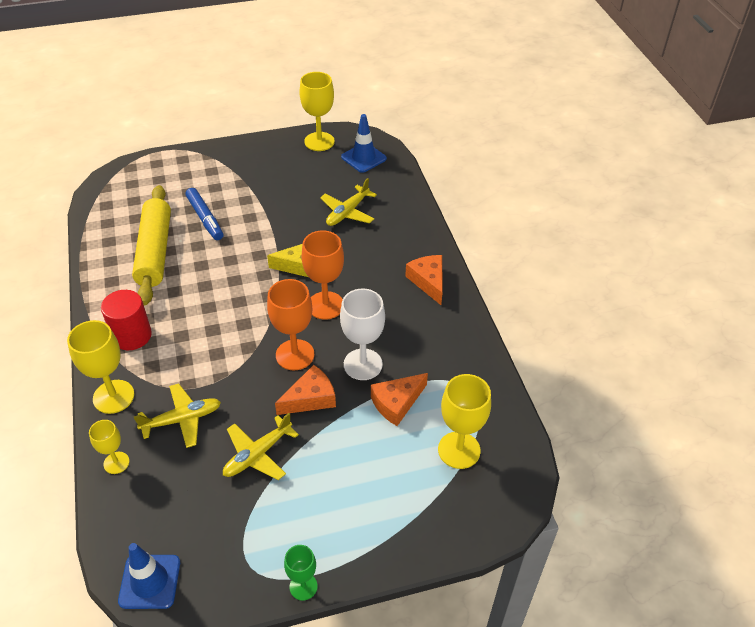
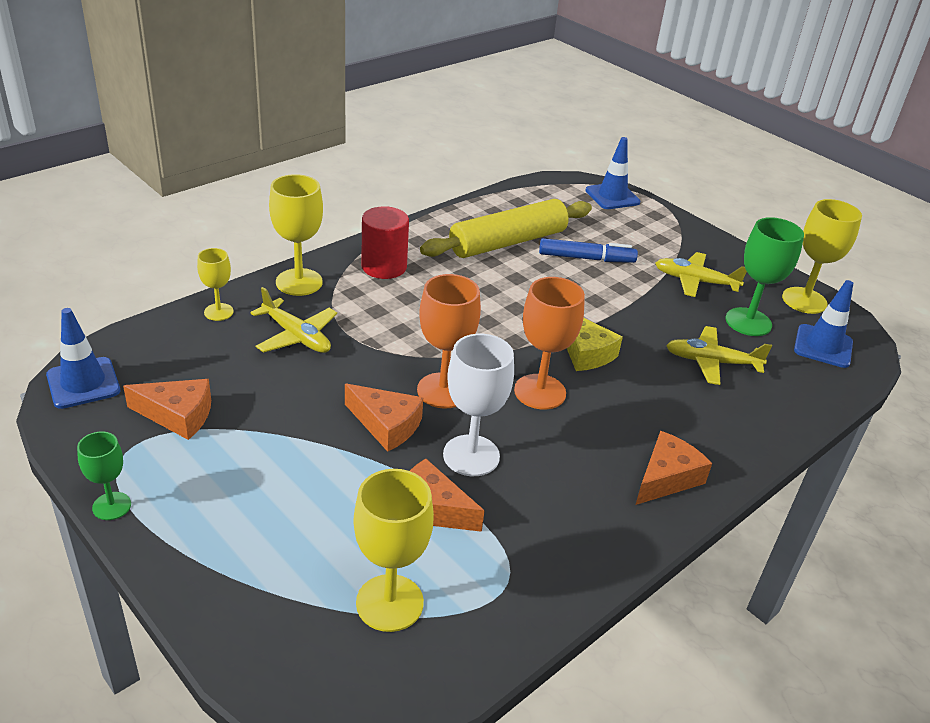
camera: 60 degrees right, 10 degrees down
blue marker [186,188,224,240] -> blue marker turned 120 degrees counterclockwise [539,238,638,263]
yellow plane [223,413,299,480] -> yellow plane moved to [655,252,747,297]
none -> orange cheese [123,379,211,440]
none -> blue traffic cone [585,137,641,209]
none -> green goblet [726,217,804,336]

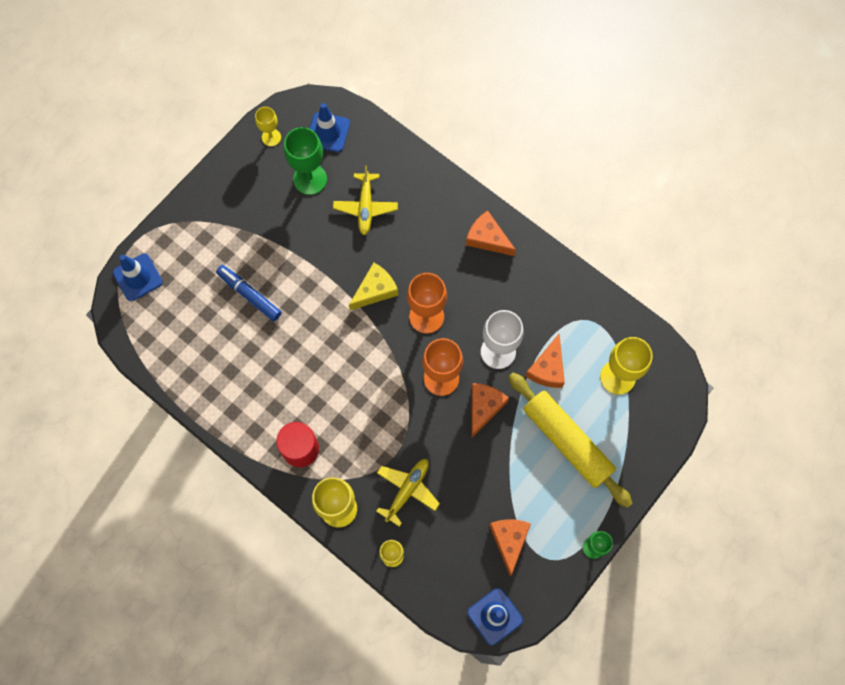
camera: 95 degrees left, 35 degrees up
yellow rolling pin [420,199,592,258] -> yellow rolling pin moved to [508,372,632,508]
blue marker [539,238,638,263] -> blue marker turned 45 degrees counterclockwise [216,265,281,321]
yellow plane [655,252,747,297] -> none
yellow goblet [782,199,862,314] -> yellow goblet [255,107,281,147], size x0.59

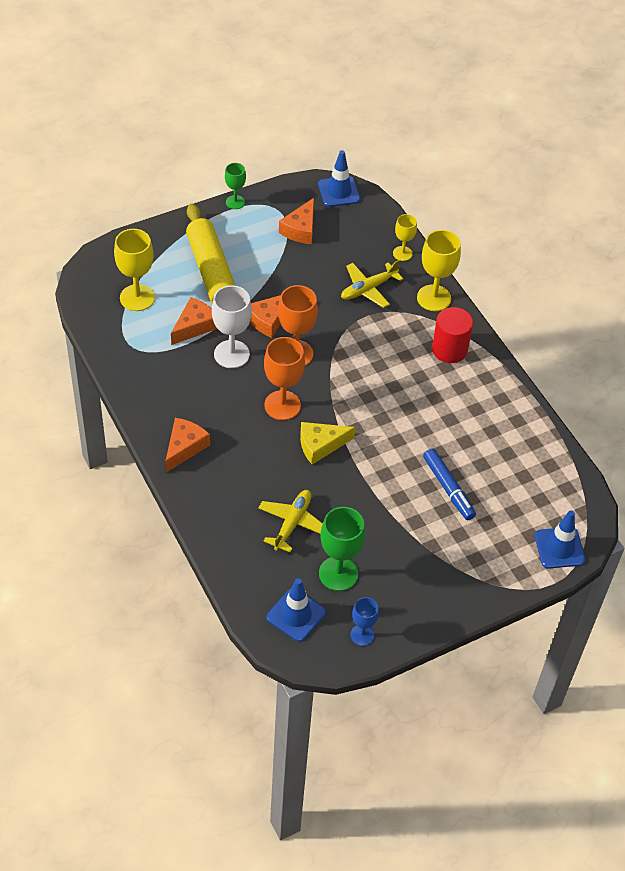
camera: 160 degrees left, 20 degrees down
yellow goblet [255,107,281,147] -> blue goblet [351,597,379,646]
orange cheese [466,211,516,256] -> orange cheese turned 120 degrees counterclockwise [165,418,210,472]

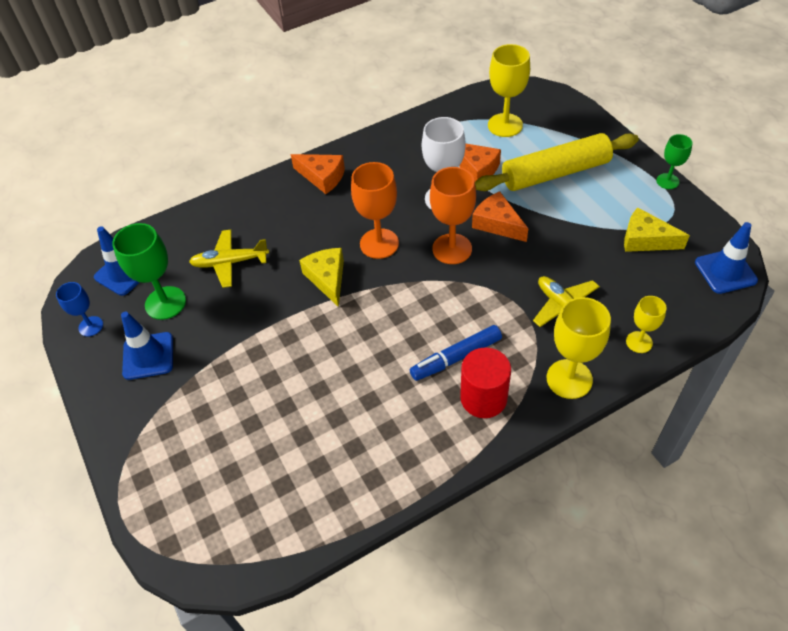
camera: 95 degrees right, 0 degrees up
yellow plane [258,490,323,553] -> yellow plane turned 150 degrees clockwise [189,230,269,288]
orange cheese [279,198,314,244] -> yellow cheese [624,207,690,252]
blue marker [423,449,476,520] -> blue marker moved to [410,325,502,381]
blue traffic cone [535,510,586,569] -> blue traffic cone moved to [121,312,173,380]

